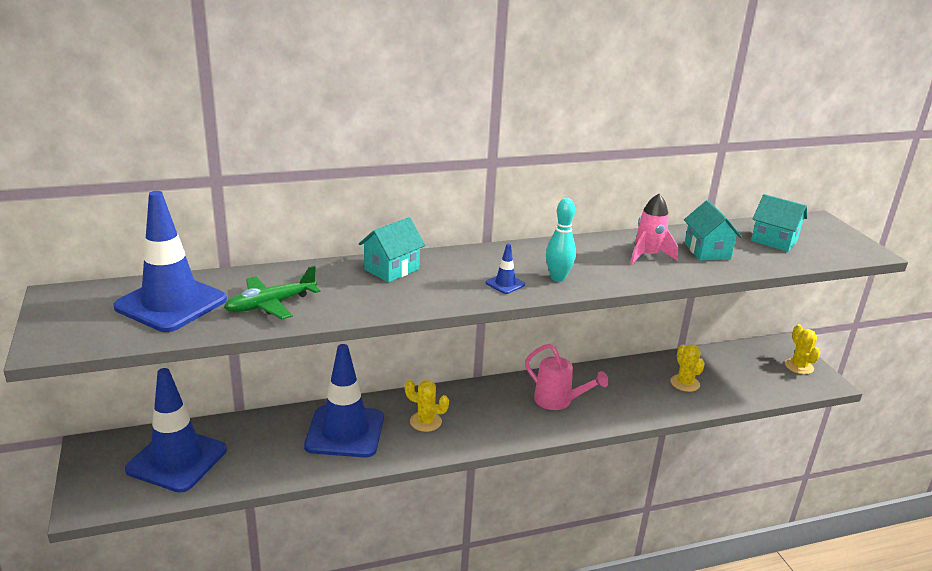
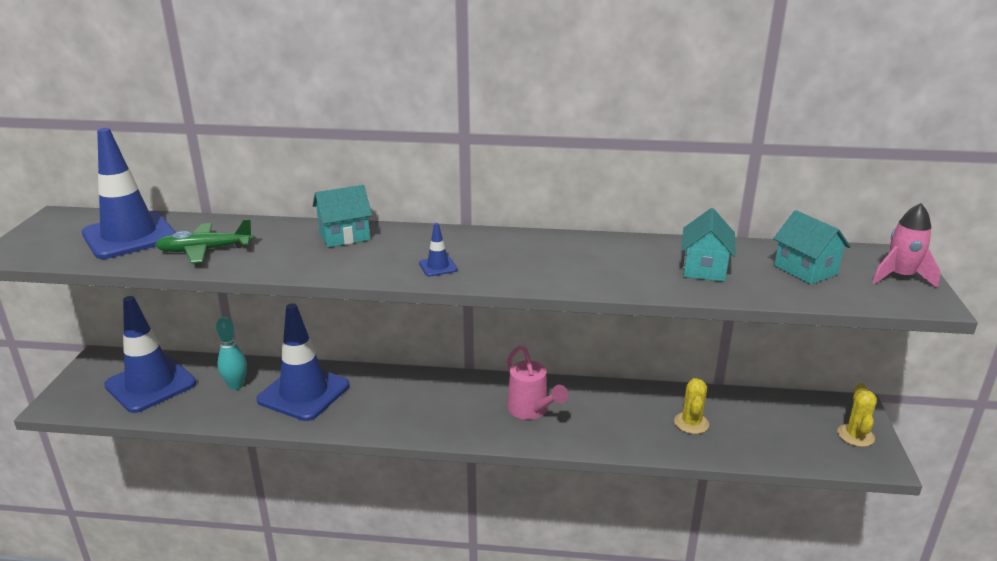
camera: 25 degrees right, 0 degrees up
yellow cactus [405,380,449,432] -> none
turquoise bowling pin [546,198,576,282] -> turquoise bowling pin moved to [216,317,247,390]
pink rocket [630,194,678,265] -> pink rocket moved to [872,203,940,289]

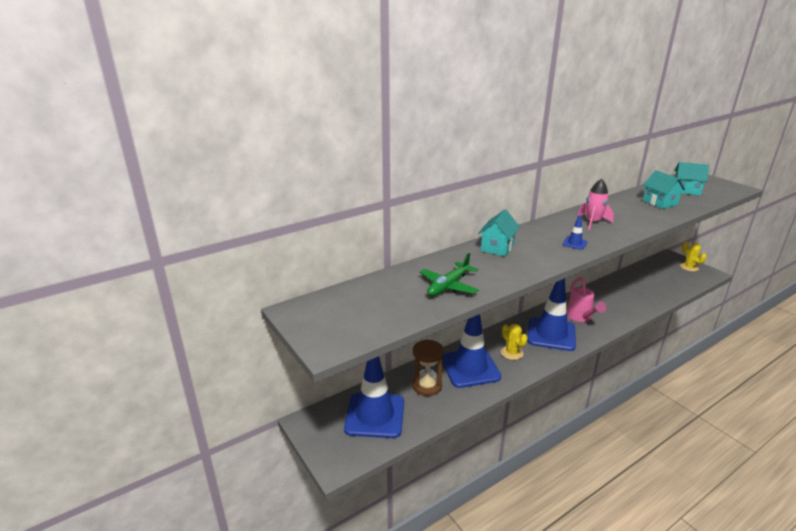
camera: 40 degrees left, 0 degrees up
blue traffic cone [82,128,176,259] -> blue traffic cone moved to [527,279,576,351]
turquoise bowling pin [216,317,247,390] -> brown hourglass [412,340,444,396]
pink watering can [507,345,568,420] -> pink watering can turned 60 degrees clockwise [567,277,606,322]
yellow cactus [674,378,709,434] -> yellow cactus moved to [501,324,528,360]
pink rocket [872,203,940,289] -> pink rocket moved to [577,179,614,230]

